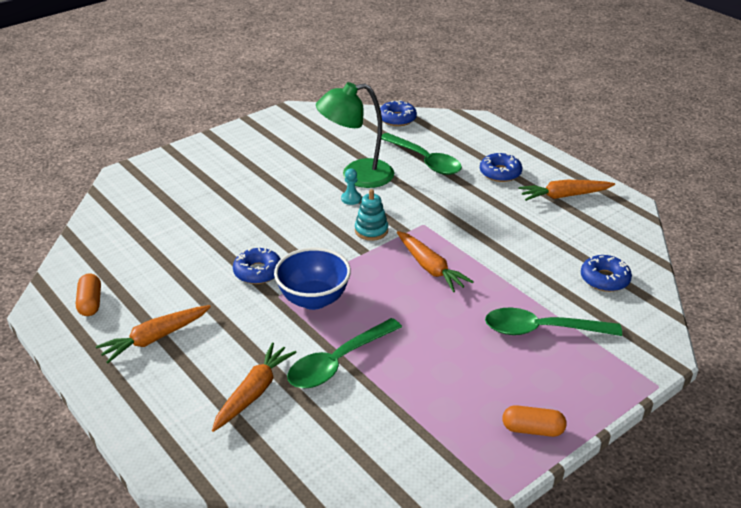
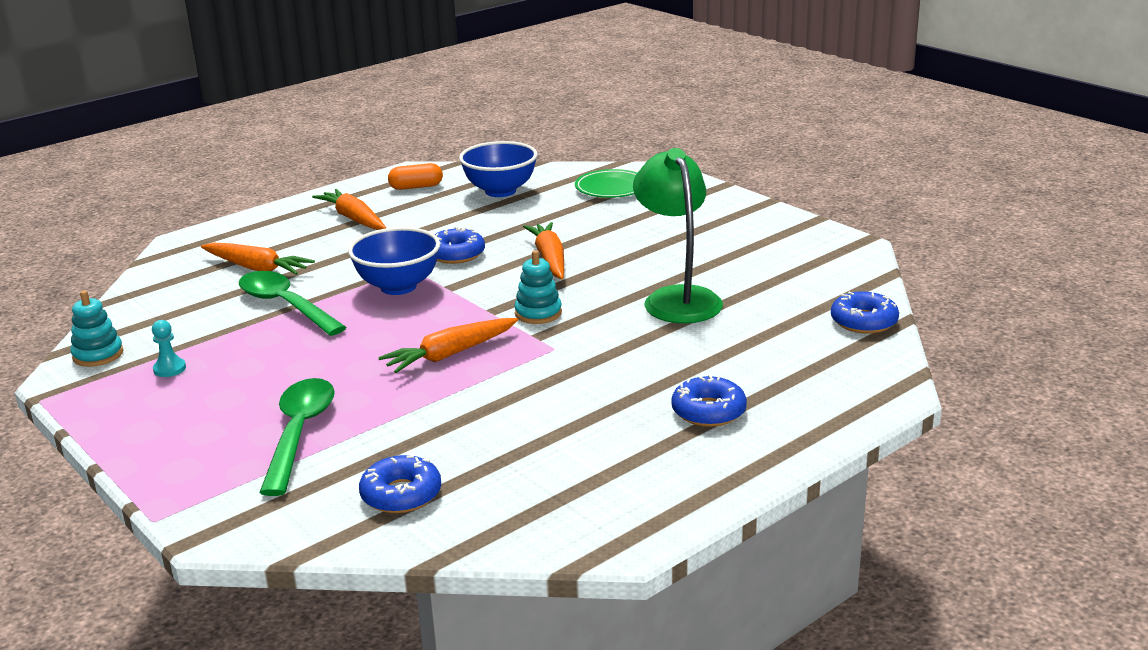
camera: 90 degrees right, 10 degrees down
turquoise pawn [341,169,361,205] -> turquoise pawn moved to [152,320,186,377]
green spoon [381,133,462,175] -> none
orange capsule [502,405,567,437] -> none
orange carrot [518,180,615,201] -> orange carrot moved to [523,222,564,279]
none -> turquoise stacking toy [71,291,123,367]
none -> blue bowl [459,141,538,197]
none -> green plate [575,169,637,198]

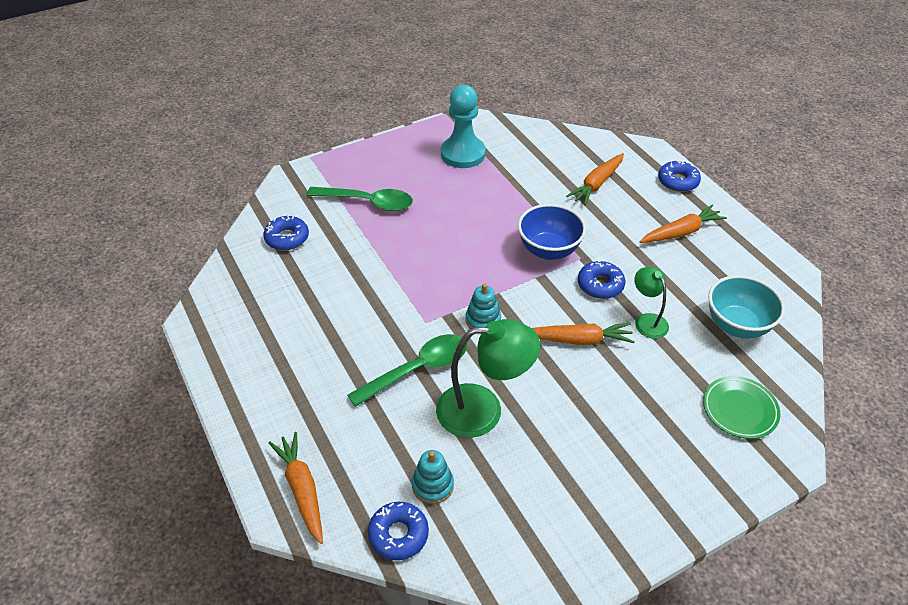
camera: 100 degrees right, 20 degrees up
turquoise stacking toy [71,291,123,367] -> turquoise stacking toy moved to [412,450,454,504]
turquoise pawn [152,320,186,377] -> turquoise pawn [441,85,486,168], size x2.44
green spoon [239,271,346,336] -> green spoon moved to [347,334,467,407]
orange carrot [378,318,518,373] -> orange carrot moved to [268,432,323,544]
orange capsule [388,163,443,190] -> none
blue bowl [459,141,538,197] -> turquoise bowl [708,275,785,339]
blue donut [671,374,747,427] -> blue donut moved to [658,160,701,192]
none -> green lamp [634,267,669,339]

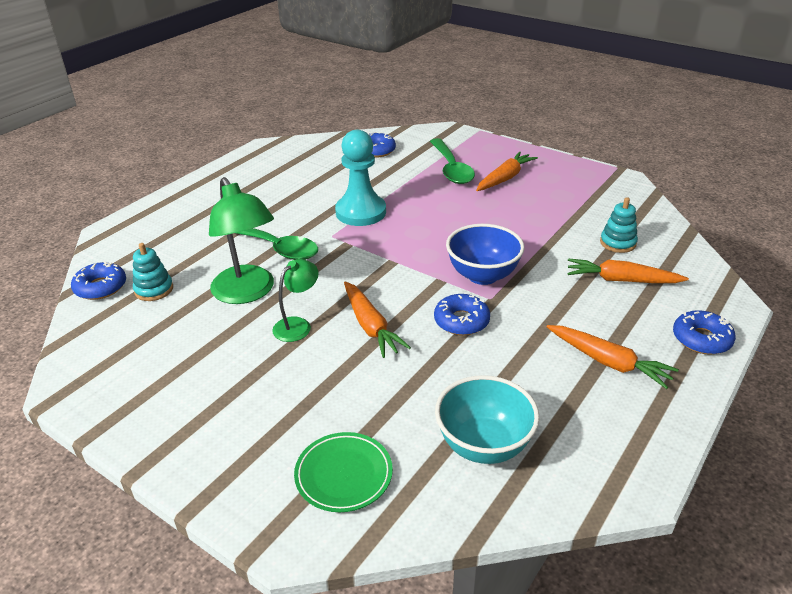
camera: 65 degrees right, 10 degrees down
orange carrot [268,432,323,544] -> orange carrot moved to [476,152,538,191]
turquoise pawn [441,85,486,168] -> turquoise pawn moved to [335,130,386,226]
turquoise stacking toy [466,283,501,329] -> turquoise stacking toy moved to [600,197,638,253]
green lamp [634,267,669,339] -> green lamp moved to [272,259,319,342]

